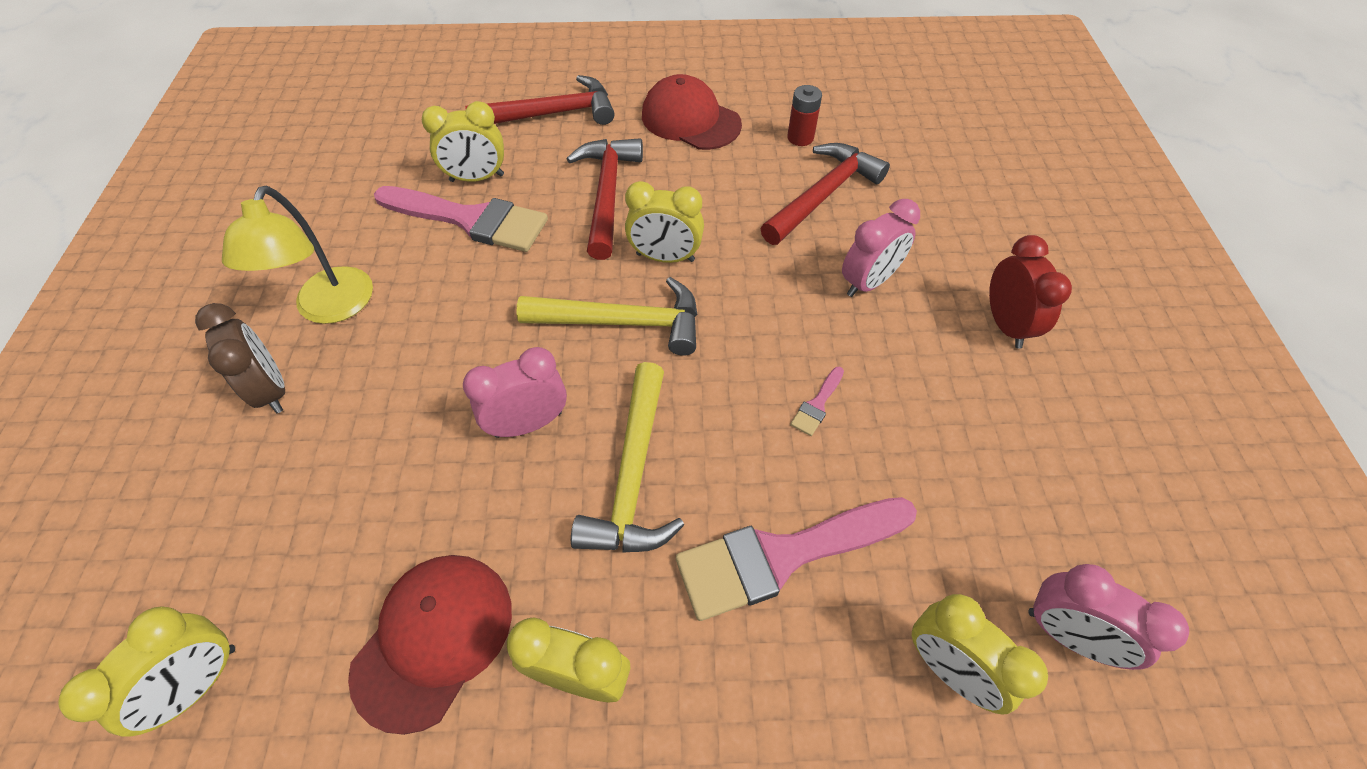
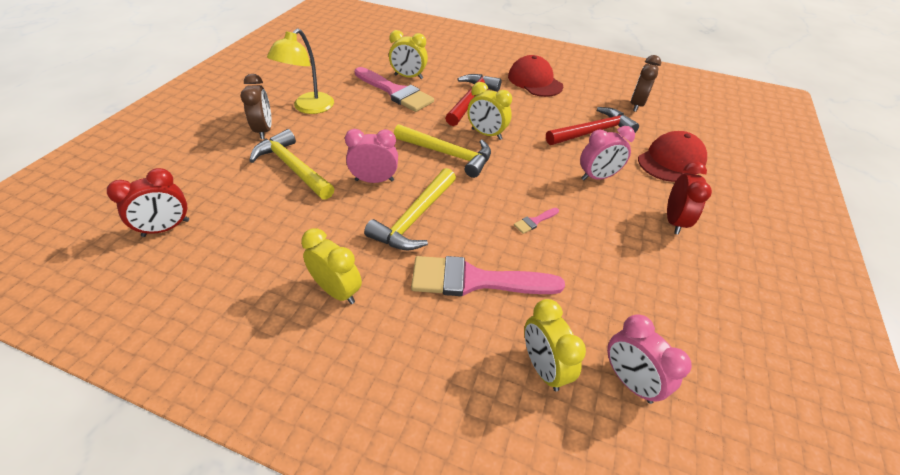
camera: 20 degrees right, 10 degrees down
yellow clock [58,606,235,737] -> red clock [107,168,189,237]
red cap [348,555,512,735] -> red cap moved to [638,131,707,182]
red hammer [465,75,615,125] -> none
red battery [787,85,822,146] -> none
none -> yellow hammer [249,129,335,200]
none -> brown clock [631,55,661,112]

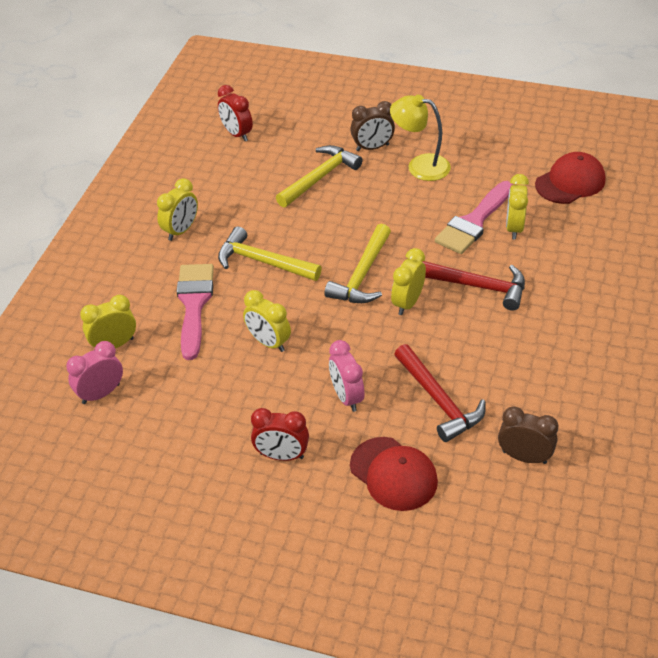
camera: 90 degrees right, 0 degrees up
pink clock [345,129,398,183] -> none
red cap [508,55,563,97] -> red cap moved to [535,152,605,204]
pink brush [514,208,559,234] -> yellow clock [243,290,291,352]

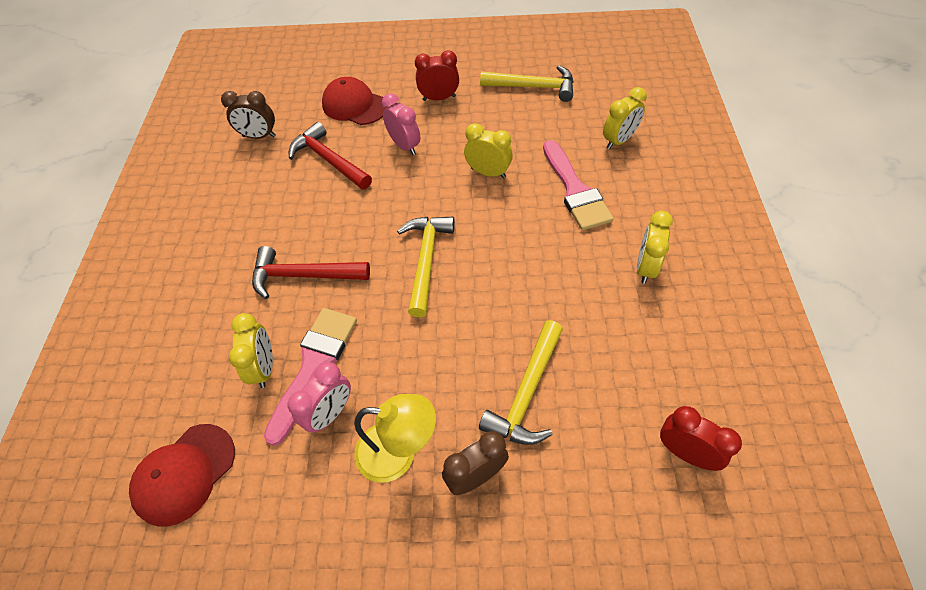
camera: 165 degrees right, 10 degrees up
pink clock [66,341,123,404] -> pink clock moved to [288,362,351,433]
yellow hammer [218,227,322,281] -> yellow hammer moved to [480,65,574,102]
yellow clock [391,248,426,315] -> none

